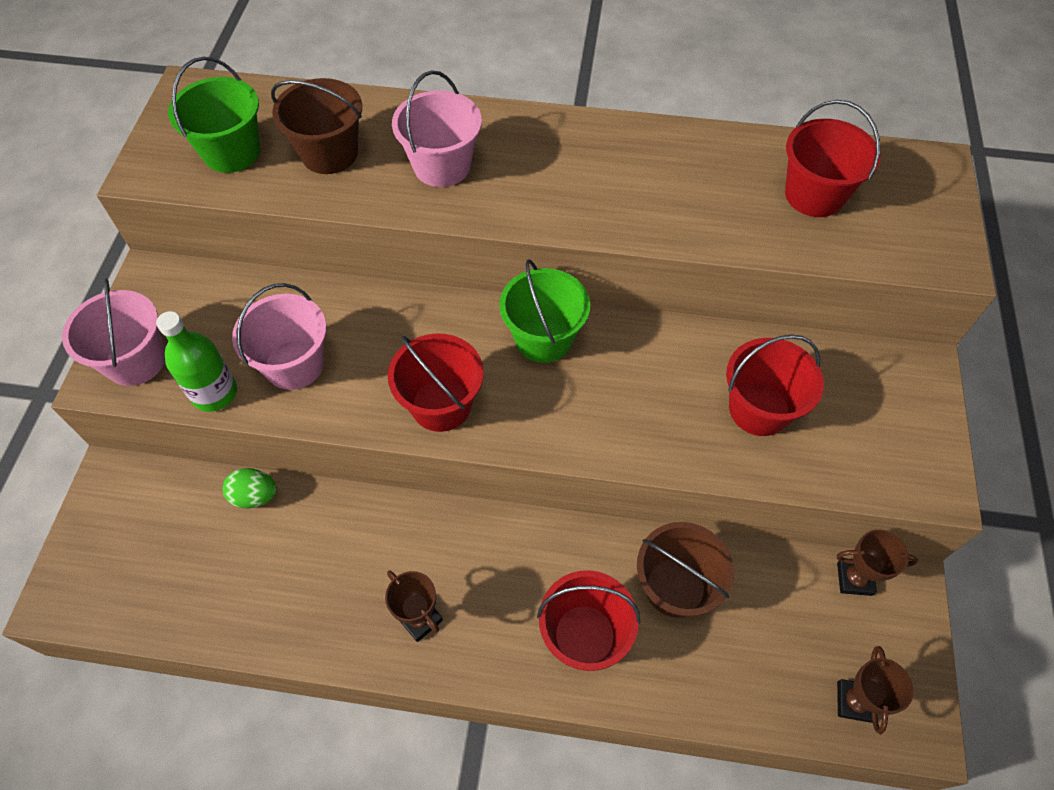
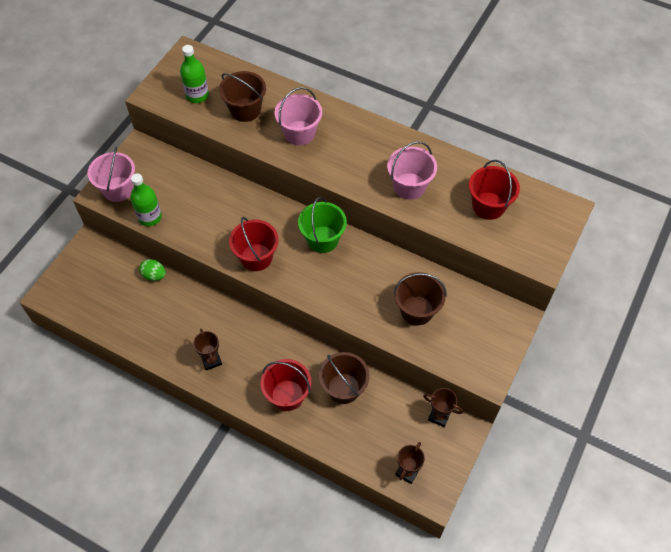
camera: 20 degrees right, 0 degrees up
green bucket [168,57,260,173] -> green bottle [180,45,209,103]
pink bucket [232,283,327,390] -> pink bucket moved to [387,141,437,200]
red bucket [726,335,824,436] -> brown bucket [393,272,447,325]

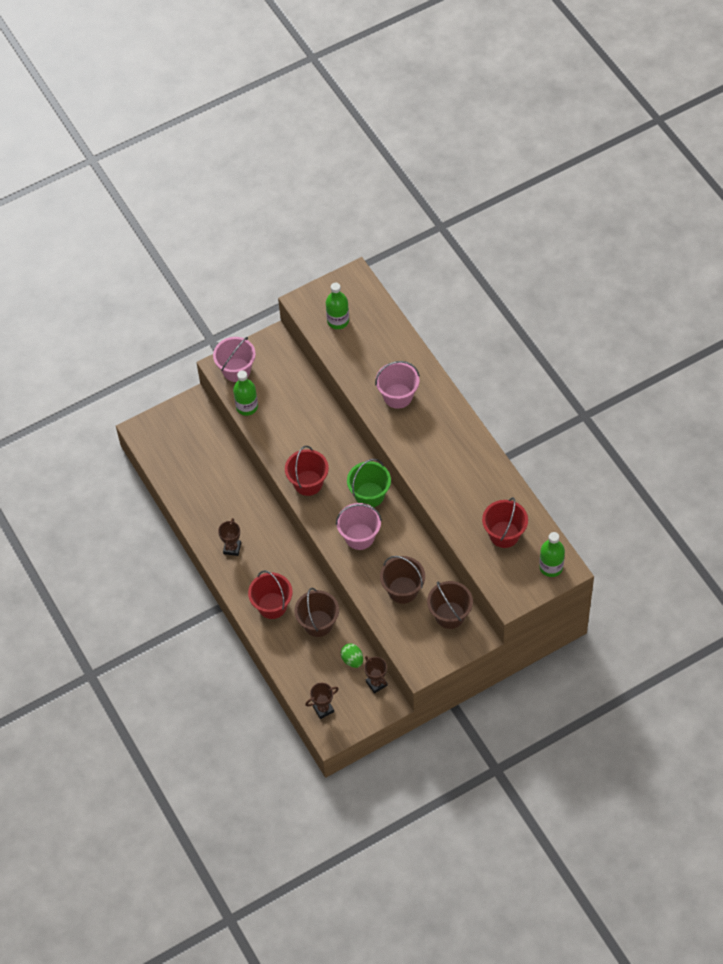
camera: 35 degrees right, 0 degrees up
green egg [139,259,166,281] -> green egg moved to [341,644,363,668]
brown bucket [219,71,266,122] -> brown bucket moved to [427,581,473,629]
pink bucket [387,141,437,200] -> pink bucket moved to [336,503,382,550]
none -> green bottle [539,532,565,577]

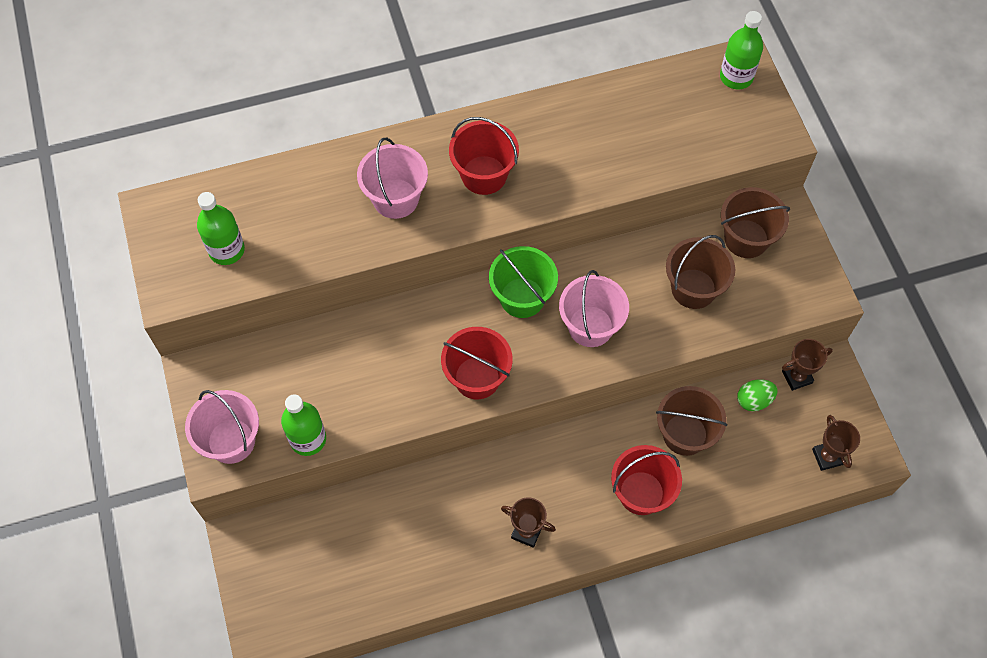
camera: 80 degrees left, 5 degrees up
red bucket [482,497,528,548] -> red bucket moved to [449,117,519,195]

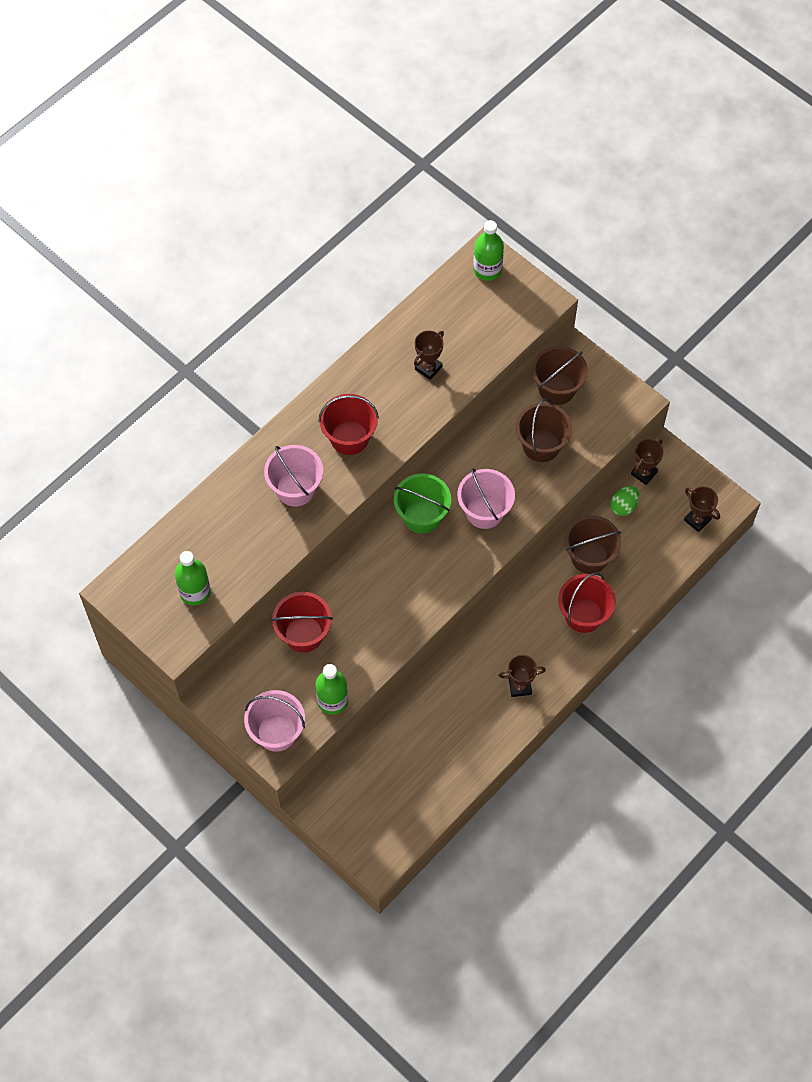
camera: 30 degrees left, 0 degrees up
red bucket [441,327,513,399] -> red bucket moved to [271,592,333,653]
none -> brown trophy [414,331,444,380]

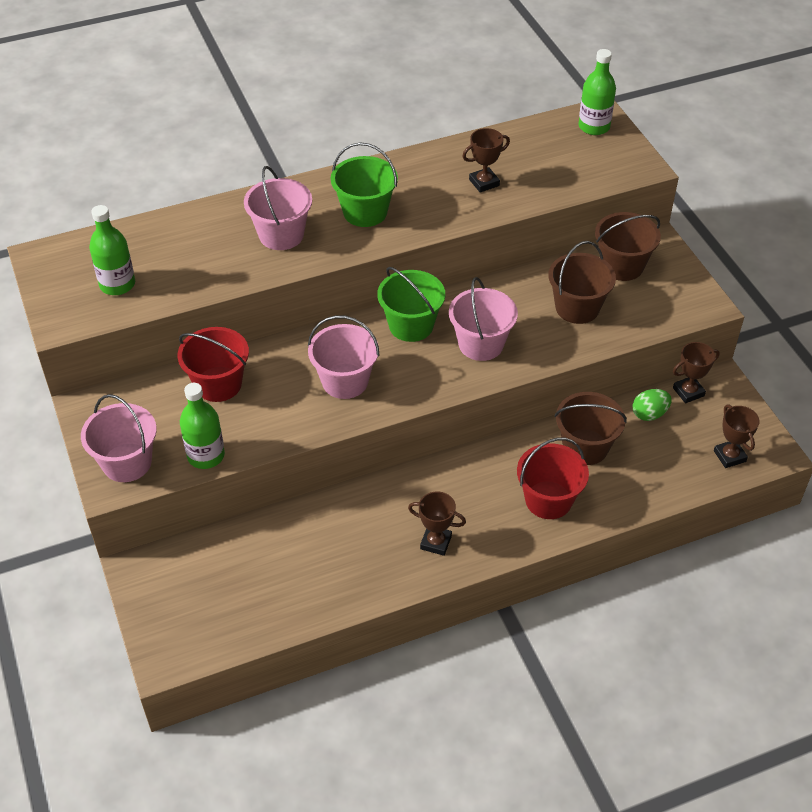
camera: 25 degrees right, 15 degrees down
red bucket [318,394,379,455] -> green bucket [331,142,398,227]
none -> pink bucket [308,315,379,399]

